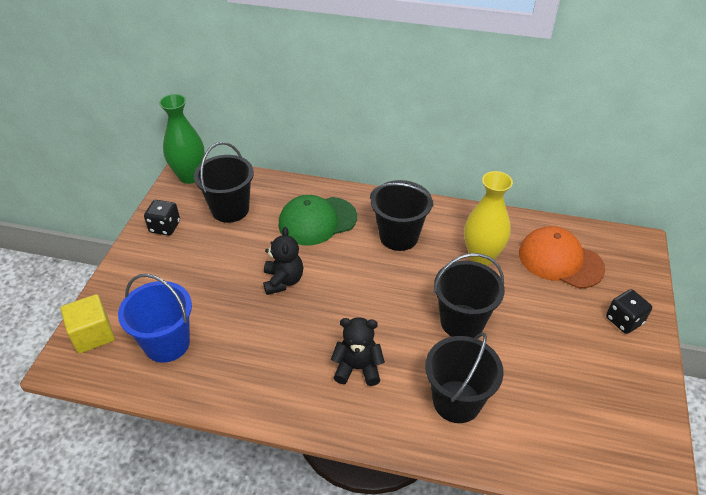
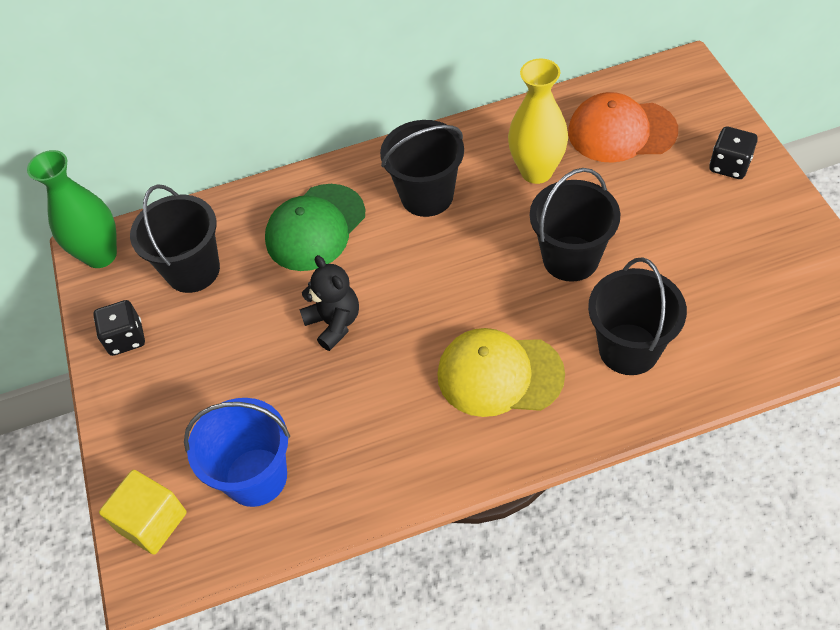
camera: 25 degrees left, 10 degrees up
black teddy bear [331,317,385,386] -> yellow cap [437,328,565,417]

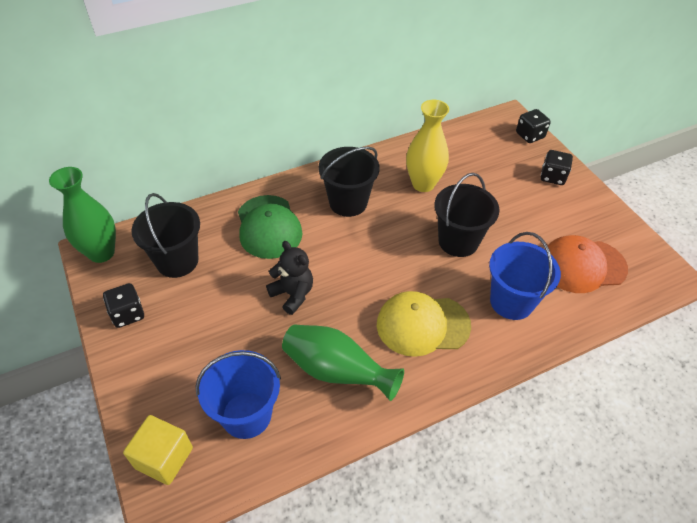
camera: 15 degrees left, 5 degrees down
green cap [265,184,365,271] -> green cap turned 45 degrees counterclockwise [238,195,302,259]
orange cap [568,92,678,163] -> orange cap moved to [547,235,628,293]
black bucket [588,257,687,375] -> blue bucket [489,232,561,320]
none -> green vase [282,325,404,401]
none -> black dice [516,109,551,143]

